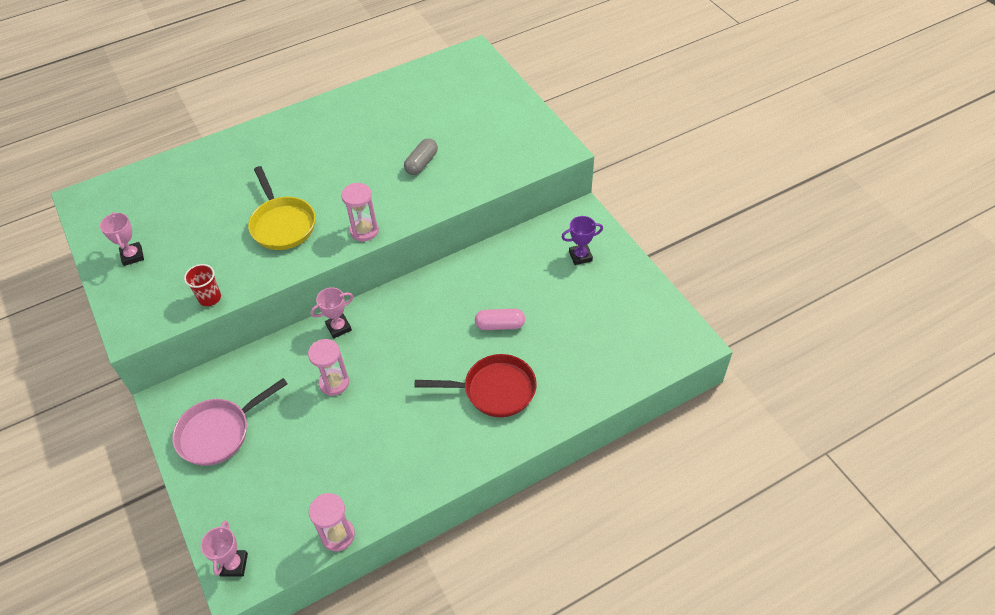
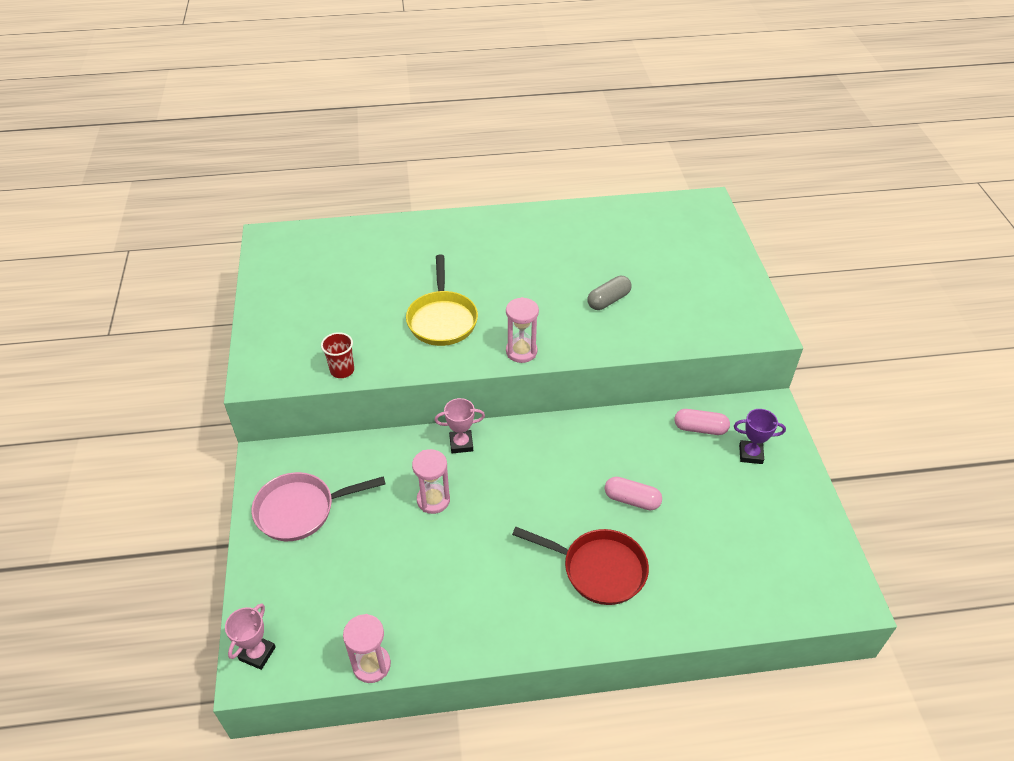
camera: 20 degrees right, 5 degrees down
pink trophy [100,212,144,266] -> none
none -> pink capsule [675,409,730,435]

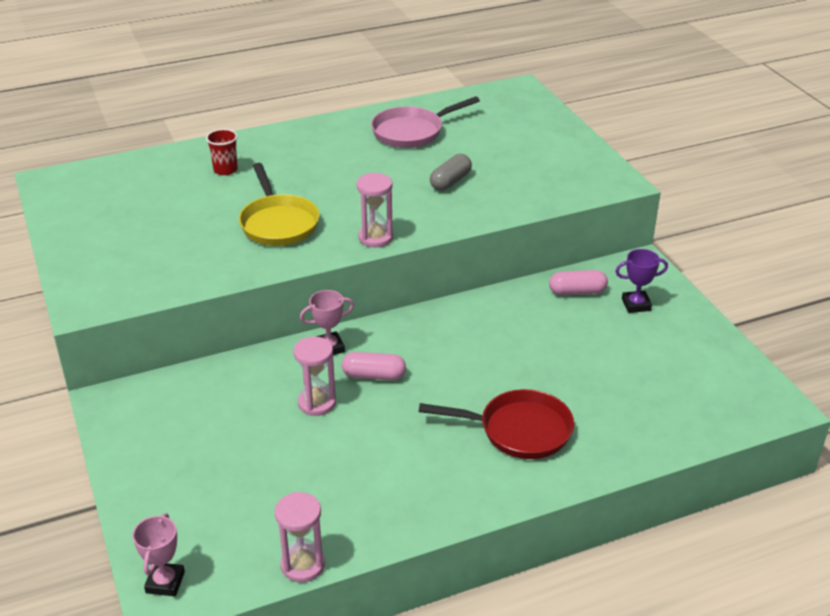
camera: 15 degrees left, 10 degrees down
pink pan [252,472,385,541] -> pink pan moved to [371,96,480,148]
red cup [321,332,354,378] -> red cup moved to [206,129,238,175]
pink capsule [605,477,662,510] -> pink capsule moved to [342,352,406,380]

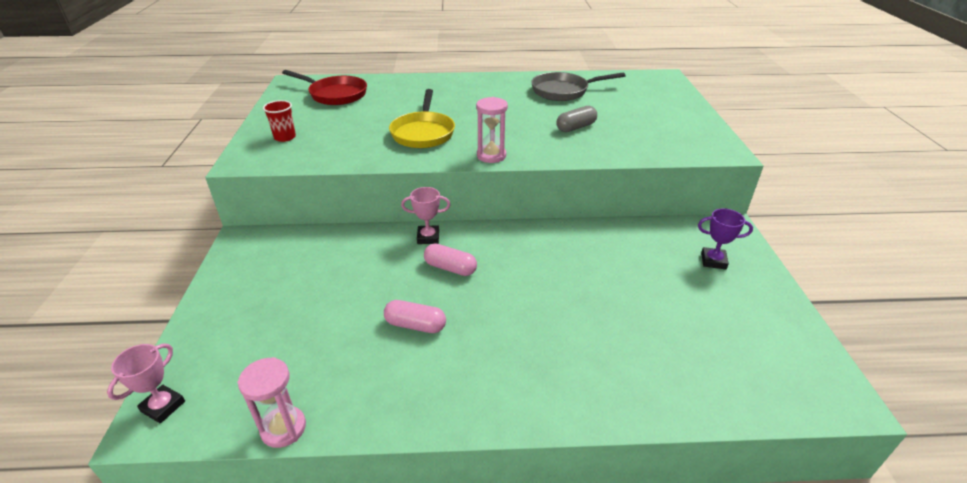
camera: 20 degrees right, 0 degrees up
red cup [206,129,238,175] -> red cup moved to [263,100,296,142]
pink hourglass [294,337,336,416] -> none
pink pan [371,96,480,148] -> grey pan [531,72,625,101]
red pan [419,389,574,459] -> red pan moved to [282,70,367,105]
pink capsule [549,270,608,295] -> pink capsule moved to [384,300,446,333]

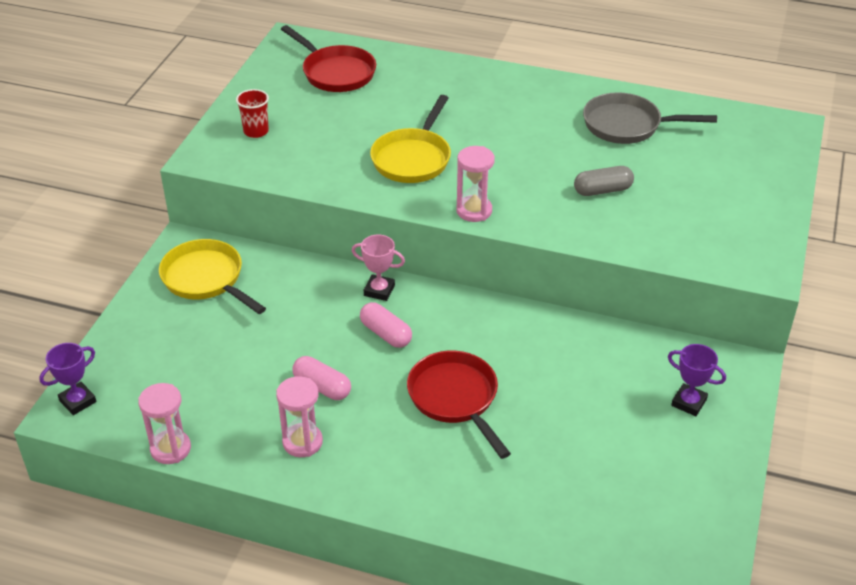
camera: 20 degrees right, 5 degrees up
pink trophy [107,343,185,423] -> purple trophy [39,343,96,415]
none -> yellow pan [159,239,266,314]
none -> pink hourglass [276,376,323,457]
none -> red pan [407,350,511,459]

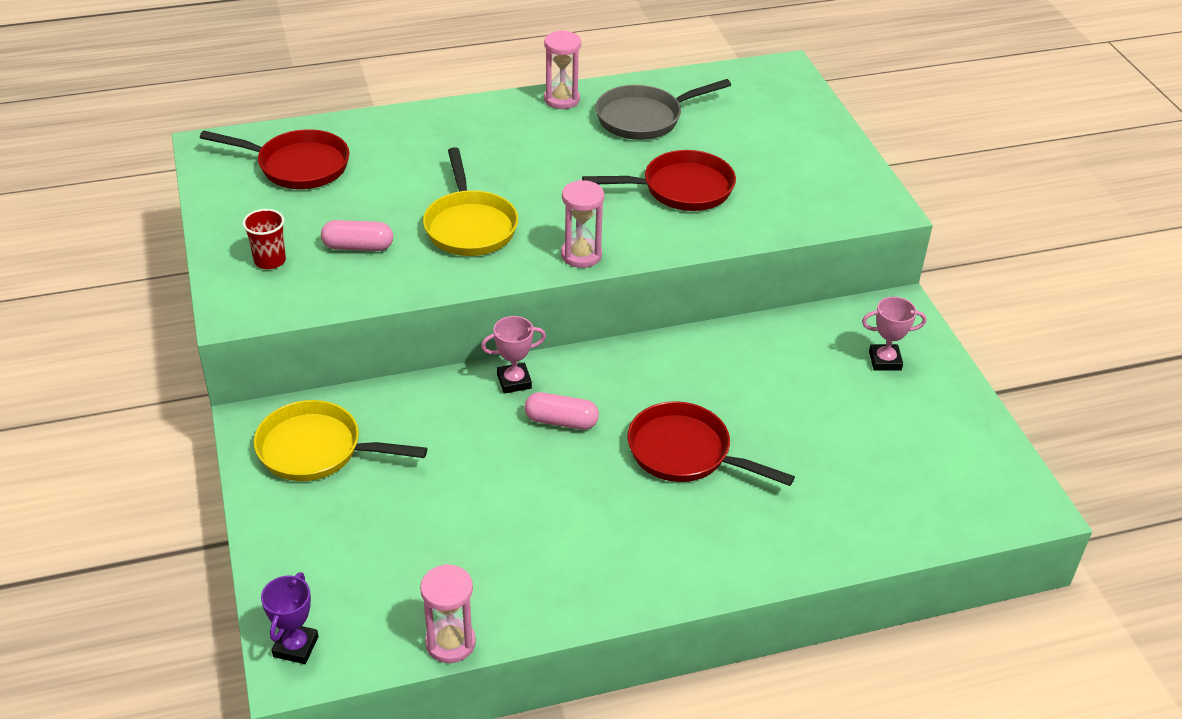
camera: 35 degrees left, 0 degrees up
pink hourglass [276,376,323,457] -> pink hourglass moved to [544,30,581,109]
pink capsule [292,356,351,400] -> pink capsule moved to [321,220,393,251]
grey capsule [574,166,634,196] -> red pan [582,150,736,211]
purple trophy [668,344,726,416] -> pink trophy [862,297,927,371]

